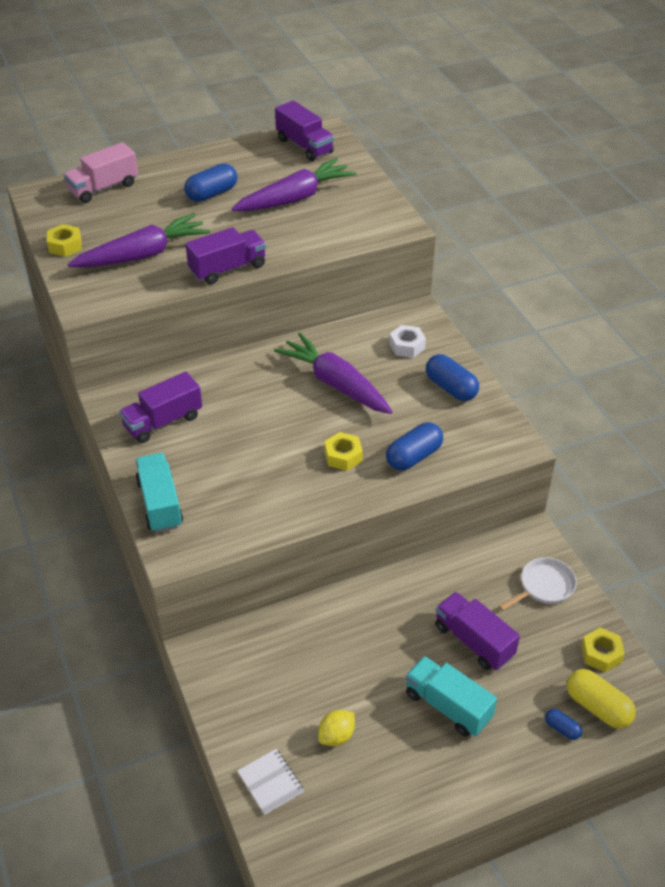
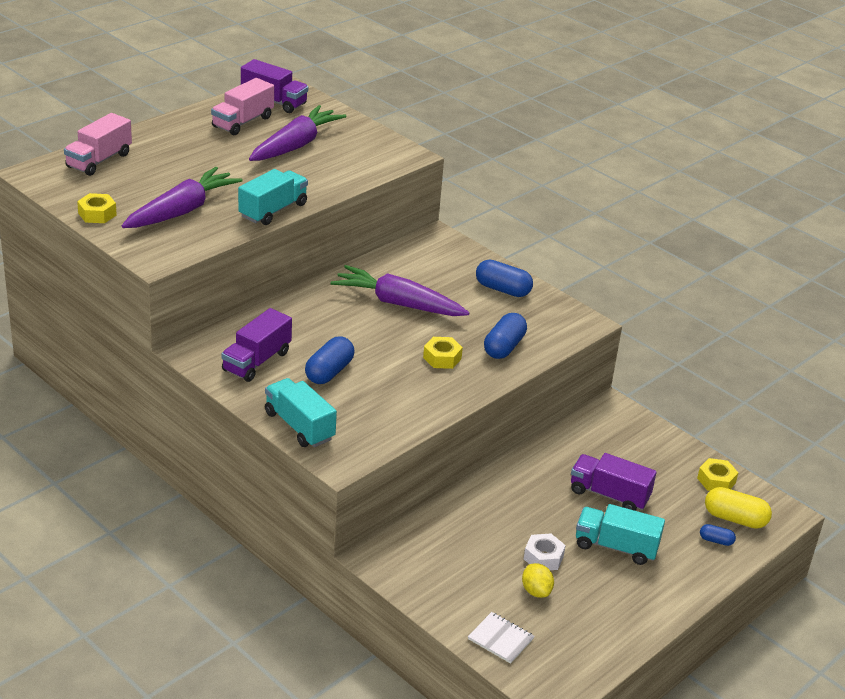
camera: 25 degrees left, 10 degrees down
blue capsule [184,163,237,202] -> blue capsule moved to [305,336,355,384]
purple truck [185,227,266,284] -> turquoise truck [238,169,308,225]
yellow lemon [318,710,355,746] -> yellow lemon turned 45 degrees counterclockwise [522,563,554,598]
white nut [389,325,426,358] -> white nut moved to [524,534,566,570]
white pan [498,557,577,611] -> none
none -> pink truck [211,78,274,135]

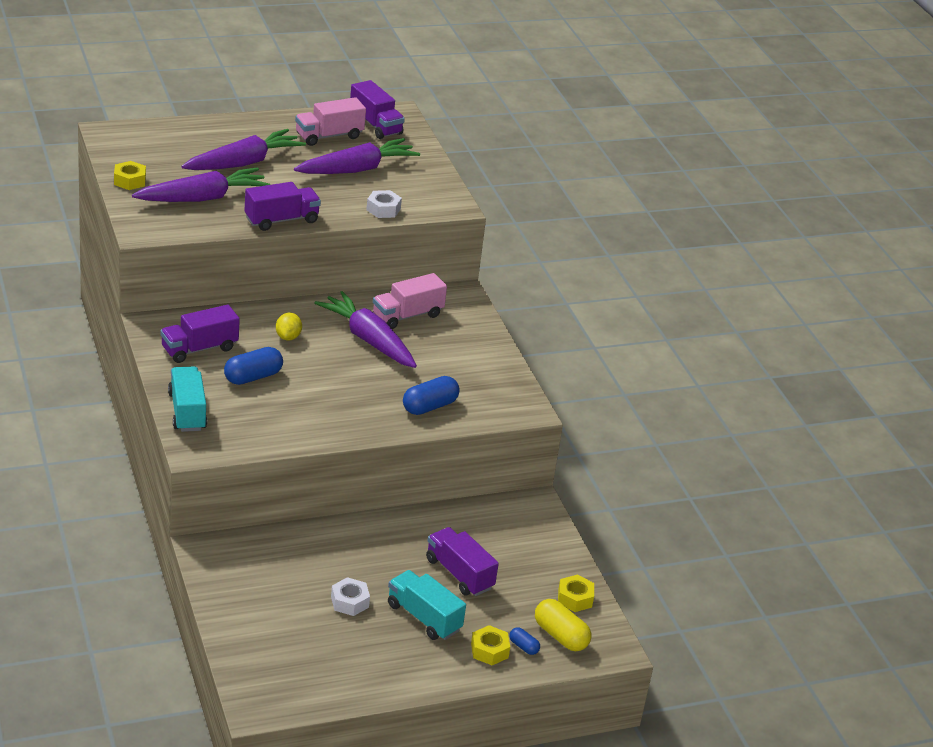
camera: 25 degrees right, 0 degrees up
pink truck [64,113,132,176] -> pink truck moved to [373,273,447,329]
turquoise truck [238,169,308,225] -> purple truck [245,182,321,231]
yellow nut [423,337,463,369] -> yellow nut moved to [471,625,510,665]
white notebook [468,612,534,664] -> none
blue capsule [476,260,533,297] -> none
yellow lemon [522,563,554,598] -> yellow lemon moved to [276,313,302,340]
none -> purple carrot [181,129,306,170]
none -> white nut [366,190,402,218]

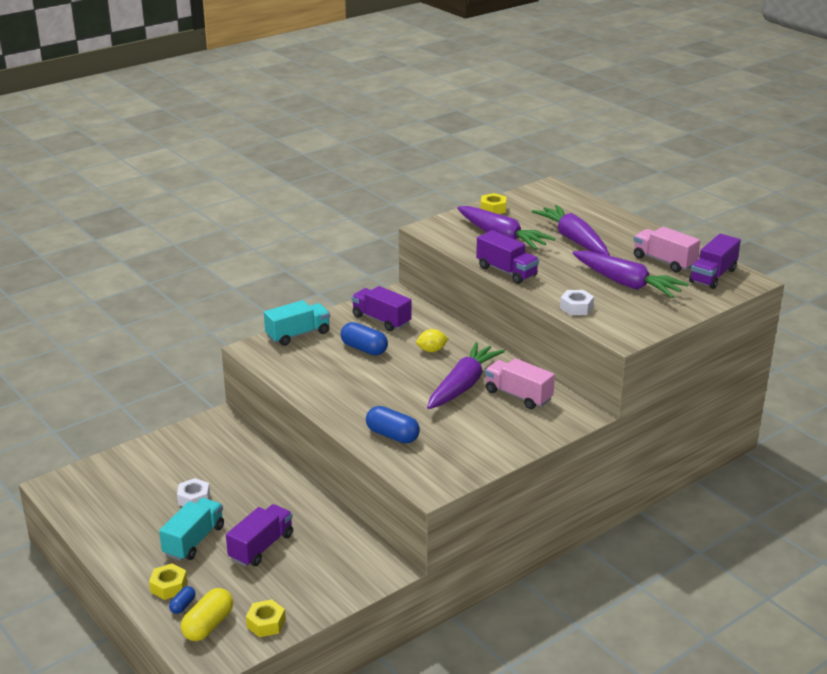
camera: 75 degrees right, 5 degrees down
purple carrot [181,129,306,170] -> purple carrot turned 150 degrees counterclockwise [532,205,610,256]

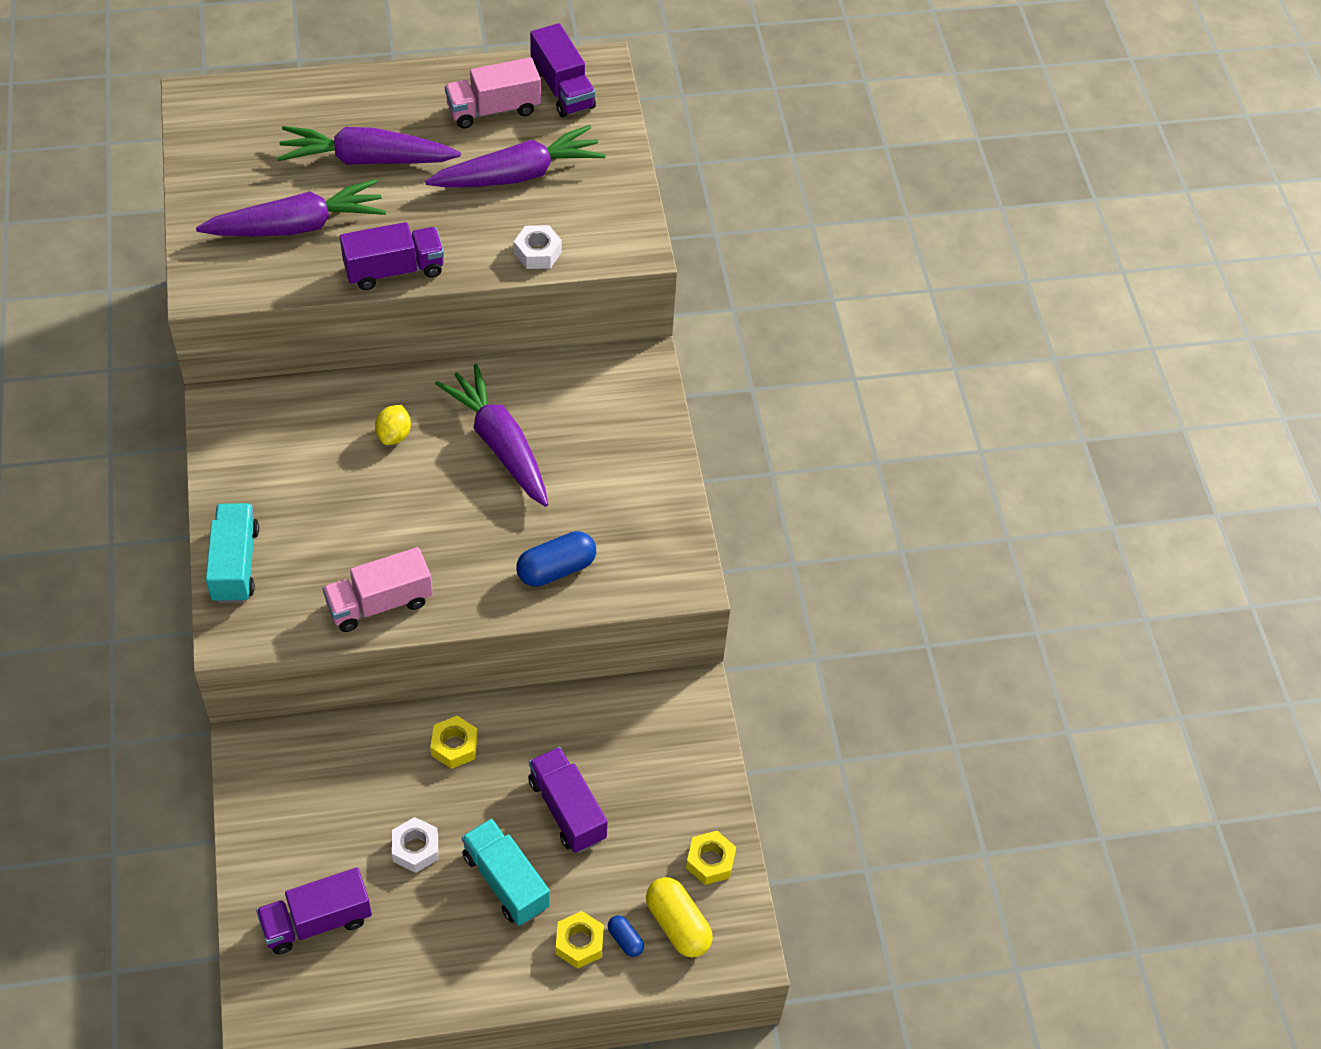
camera: 65 degrees left, 25 degrees up
blue capsule [341,322,388,355] -> none
purple truck [352,286,412,331] -> purple truck moved to [256,867,372,955]
yellow nut [481,193,507,214] -> yellow nut moved to [430,716,478,769]
pink truck [485,358,555,409] -> pink truck moved to [322,547,433,632]

